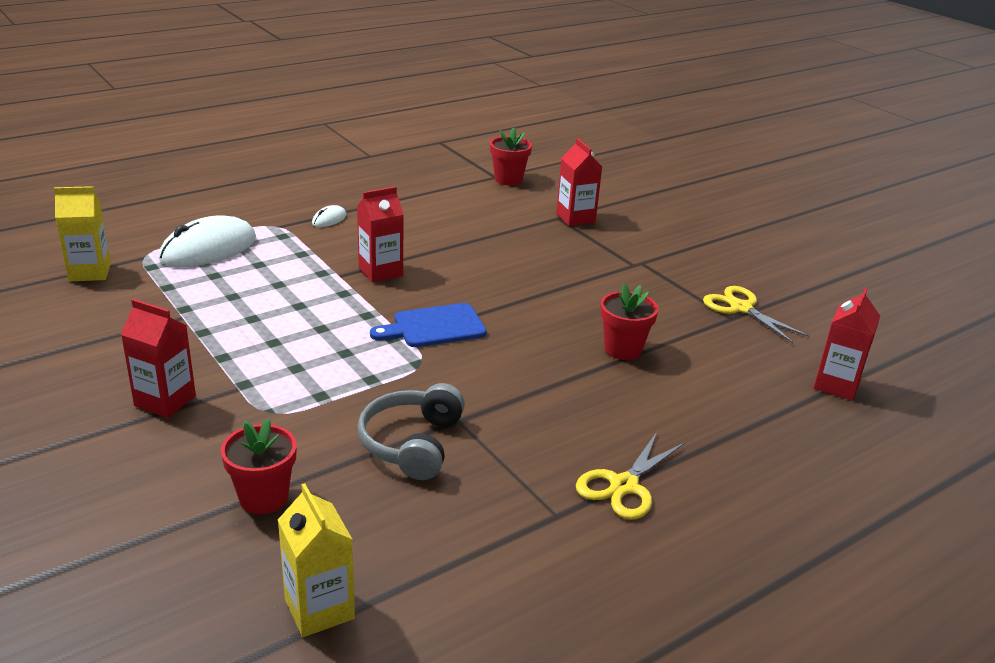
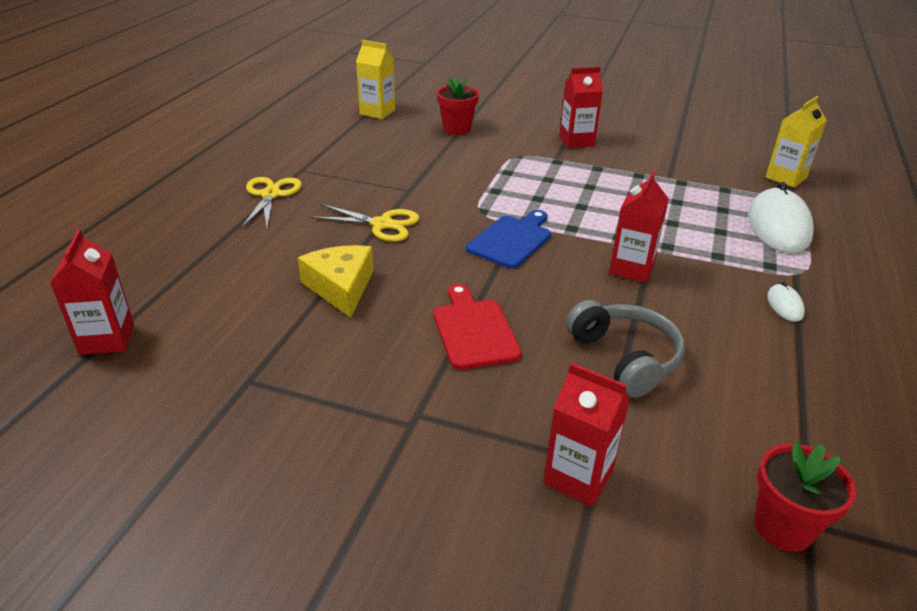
camera: 145 degrees right, 5 degrees up
grey headphones [358,383,465,480] -> grey headphones moved to [566,300,685,398]
red flower pot [600,283,658,360] -> yellow cheese [298,245,373,318]
yellow scissors [703,286,809,343] -> yellow scissors moved to [310,204,420,242]
none -> red cutting board [433,284,522,370]

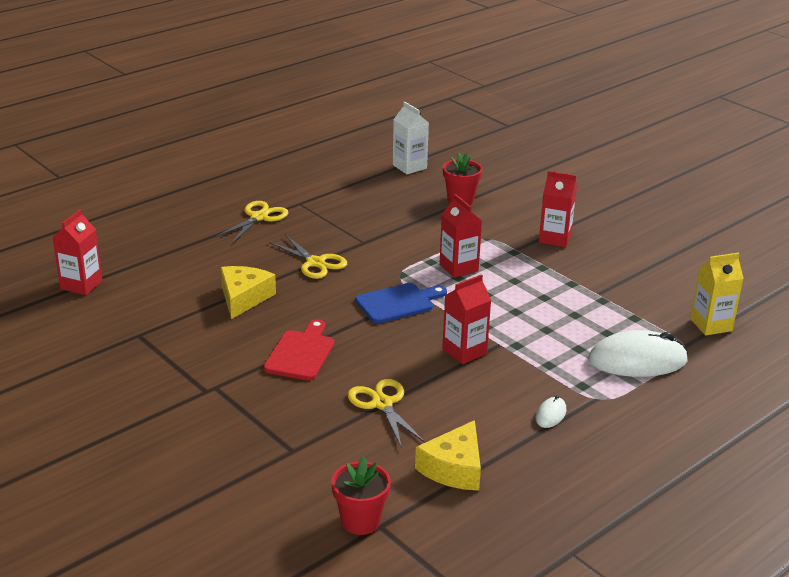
camera: 30 degrees right, 5 degrees down
yellow carton [356,40,395,119] -> white carton [393,102,429,174]
red carton [544,363,631,506] -> red carton moved to [439,194,482,278]
grey headphones [566,300,685,398] -> yellow scissors [348,379,425,448]
white mouse [748,182,814,253] -> white mouse turned 45 degrees clockwise [589,330,688,377]
none -> yellow cheese [415,420,481,491]

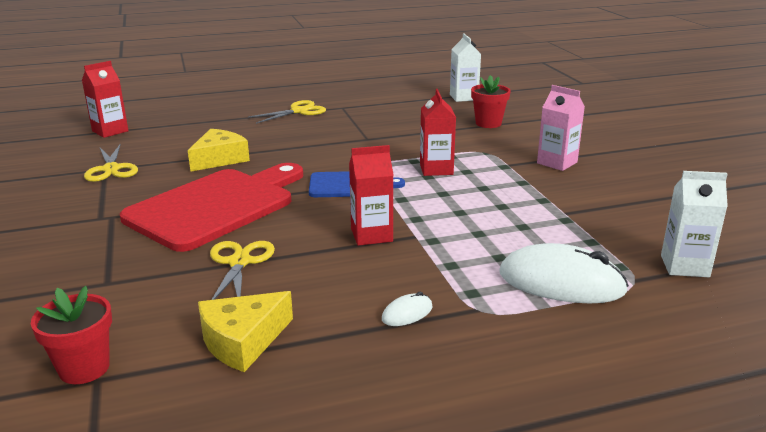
camera: 25 degrees right, 5 degrees down
red cutting board [263,319,334,381] -> red cutting board [120,163,303,252], size x1.93
yellow scissors [269,234,347,279] -> yellow scissors moved to [84,143,138,182]
red carton [539,171,577,247] -> pink carton [537,85,585,171]
yellow carton [690,253,744,336] -> white carton [661,171,728,277]

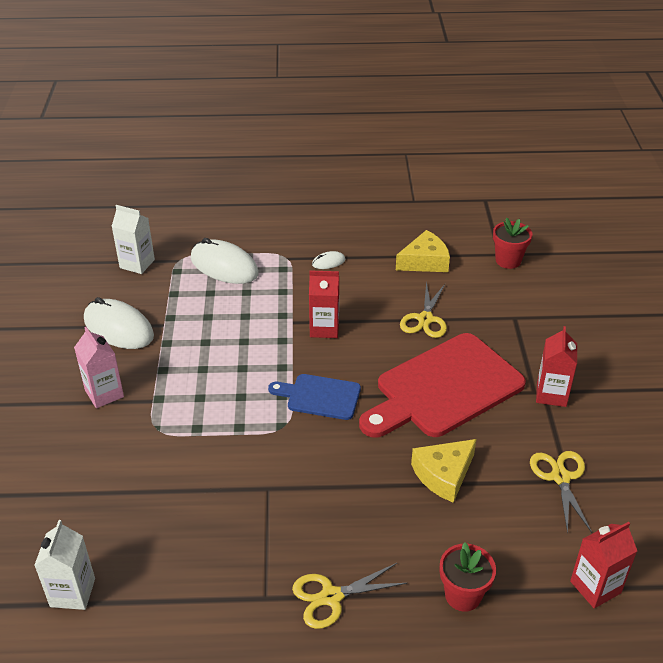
camera: 165 degrees left, 15 degrees up
red carton [420,89,456,176] -> red carton moved to [536,326,577,407]
red flower pot [471,75,511,128] -> red flower pot moved to [440,543,496,612]
none -> white mouse [84,297,154,349]

